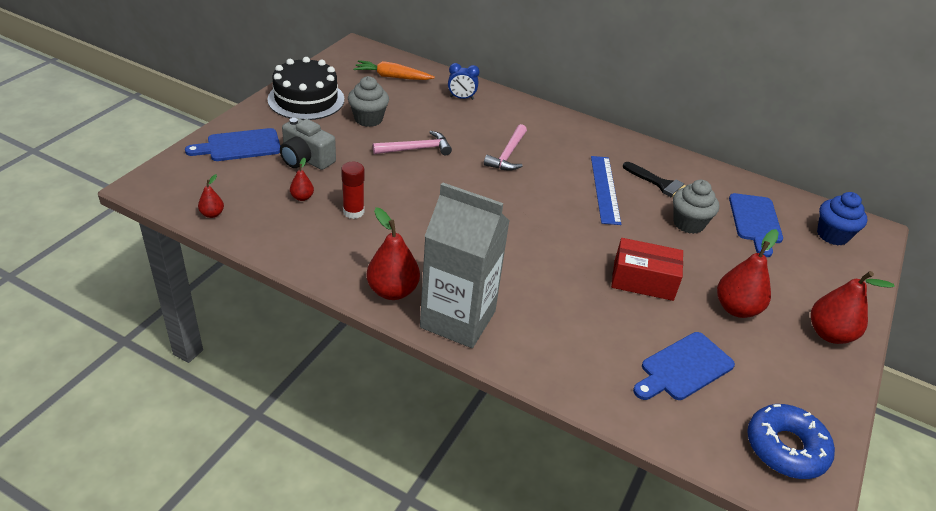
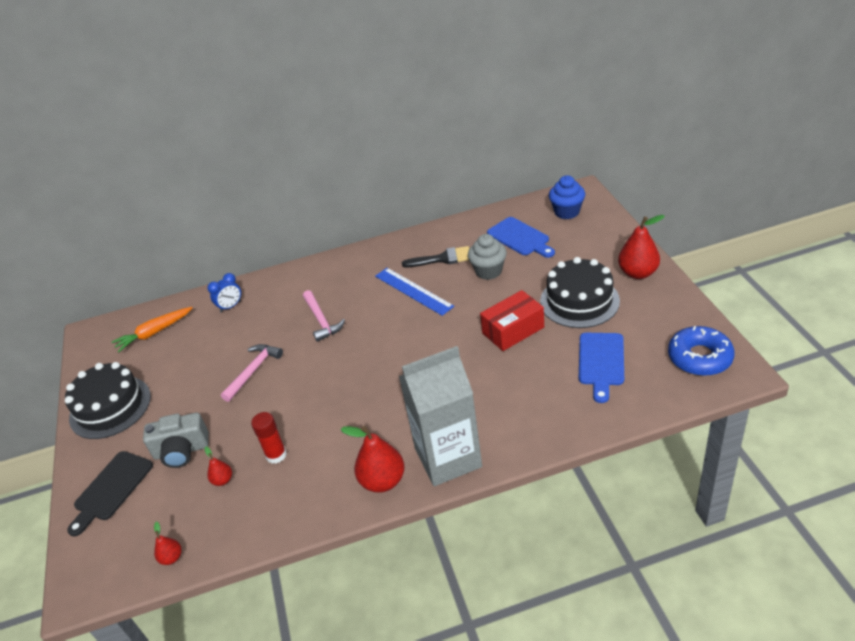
camera: 35 degrees left, 0 degrees up
blue cutting board [185,128,280,161] -> black cutting board [67,451,153,537]
grey cupcake [348,76,389,127] -> none
red pear [717,229,779,318] -> black cake [540,257,620,328]

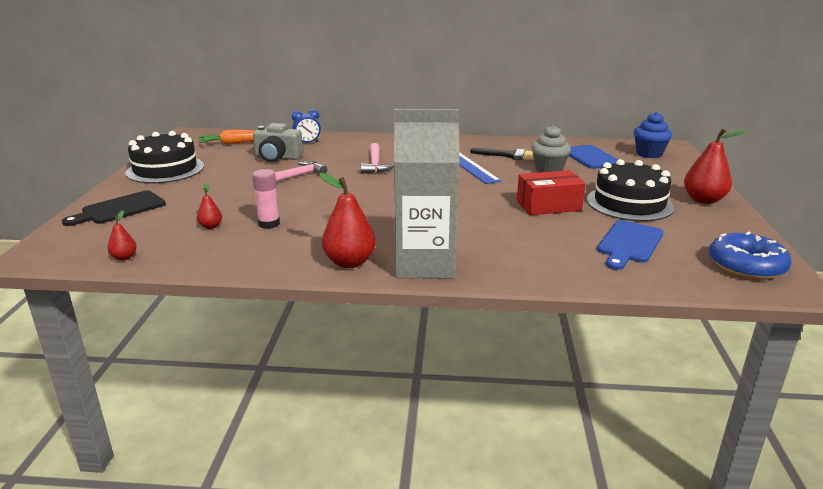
camera: 15 degrees right, 15 degrees down
grey camera [143,413,209,468] -> grey camera moved to [253,123,303,162]
red glue stick [251,412,287,464] -> pink glue stick [252,169,280,229]

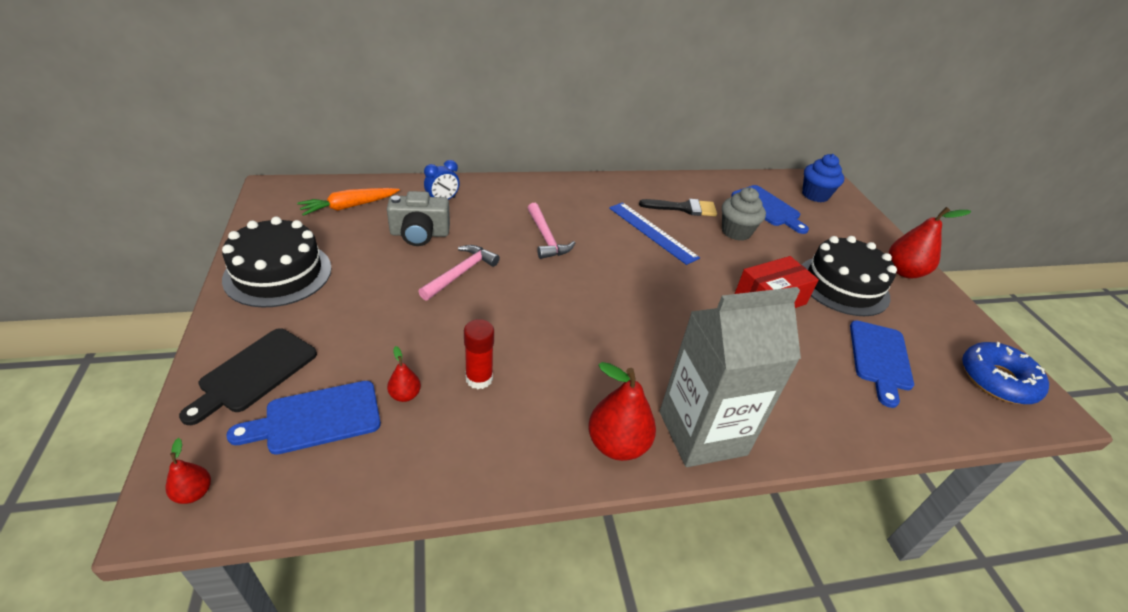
camera: 20 degrees left, 15 degrees up
red pear [108,210,137,261] -> red pear moved to [165,438,211,504]
pink glue stick [252,169,280,229] -> red glue stick [464,319,494,389]
none -> blue cutting board [226,381,381,455]

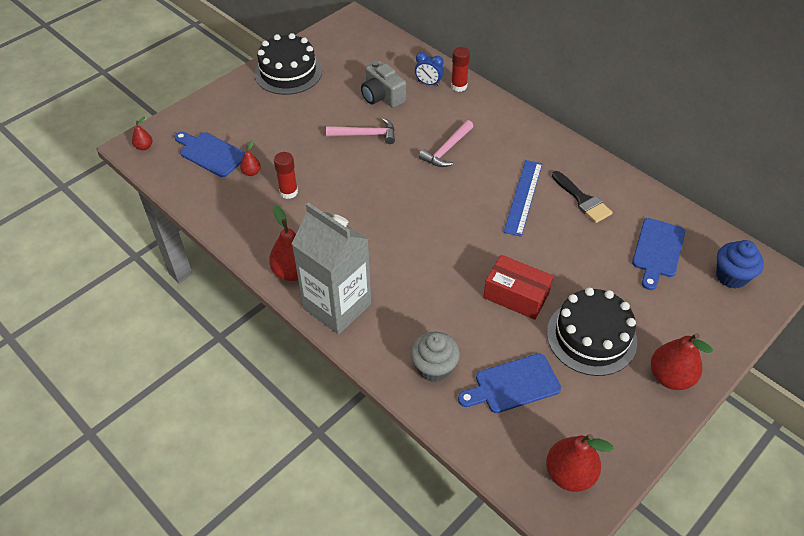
camera: 60 degrees right, 10 degrees up
black cutting board [179,328,317,425] -> none
orange carrot [297,188,400,216] -> none
grey cupcake [722,187,766,241] -> grey cupcake moved to [411,332,460,382]
blue donut [962,342,1049,404] -> red pear [546,434,614,492]
none -> red glue stick [451,47,470,92]

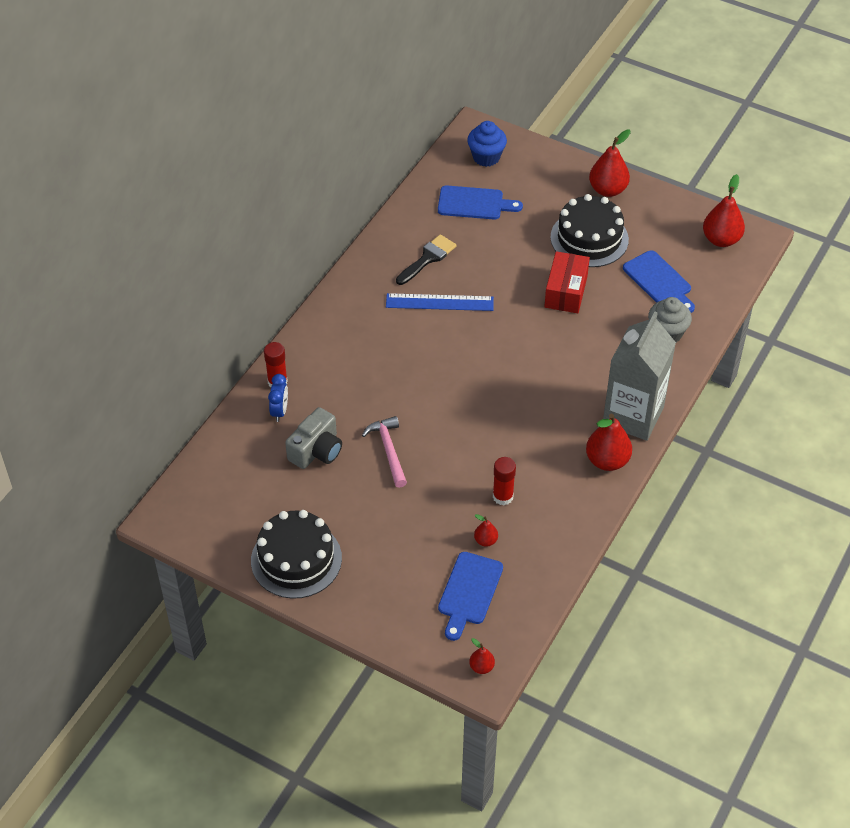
camera: 105 degrees left, 0 degrees up
pink hammer [419,120,474,167] -> none

